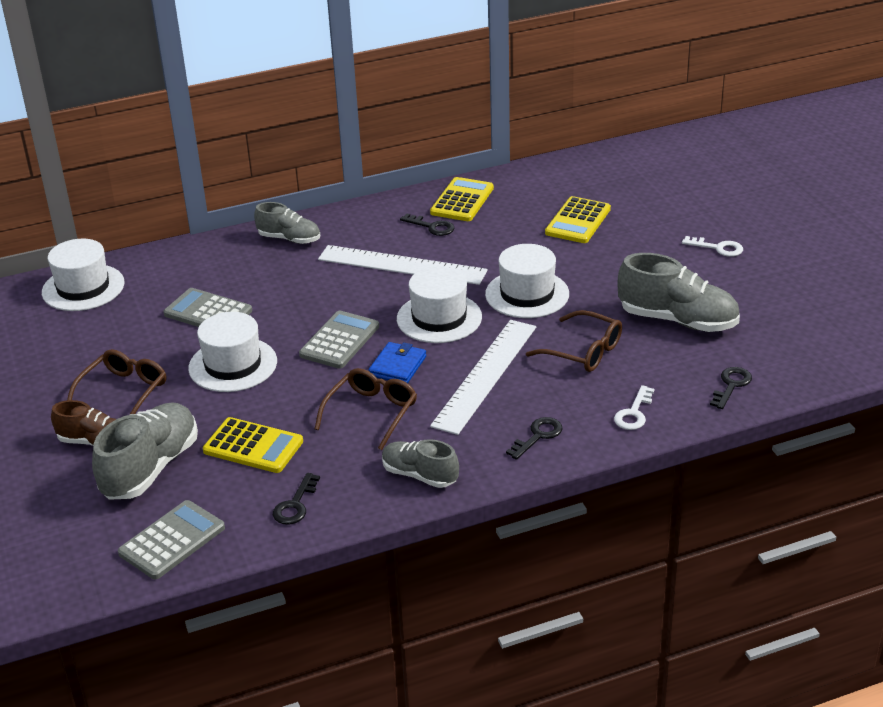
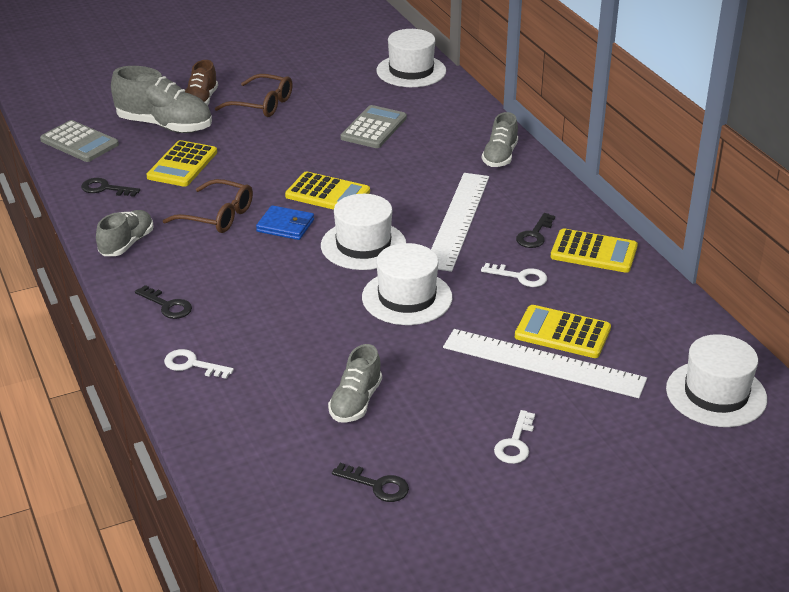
camera: 85 degrees right, 0 degrees up
white hat [188,312,277,392] -> white hat moved to [666,334,767,427]
grey calculator [299,311,379,369] -> yellow calculator [285,171,370,210]
white ruler [430,320,536,435] -> white ruler moved to [443,329,647,398]
brown glasses [526,310,622,372] -> none
grey shoe [617,253,740,332] -> grey shoe [328,344,382,423], size x0.61
black key [710,367,752,409] -> black key moved to [332,463,409,502]
none -> white key [481,263,547,287]

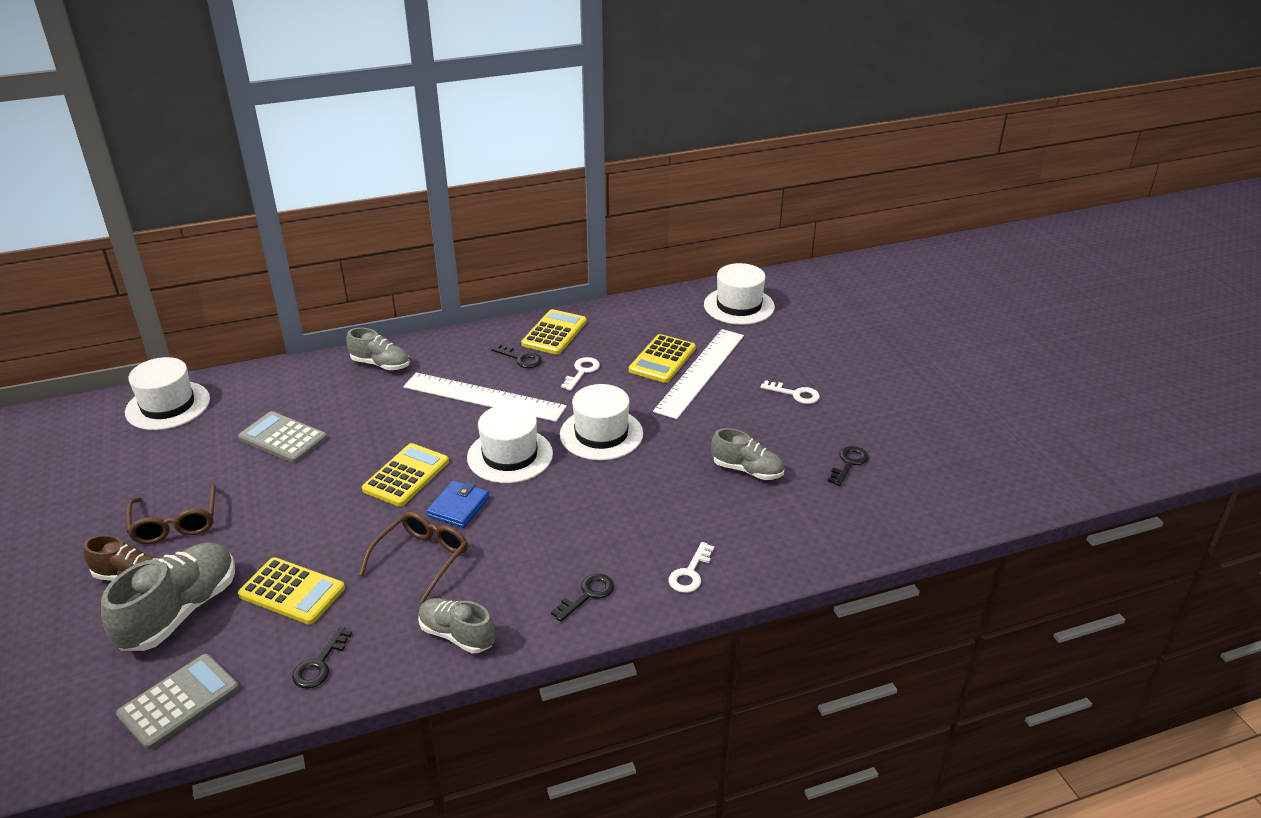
camera: 85 degrees left, 0 degrees up
brown glasses [215,74,293,117] -> brown glasses turned 135 degrees clockwise [126,483,216,544]

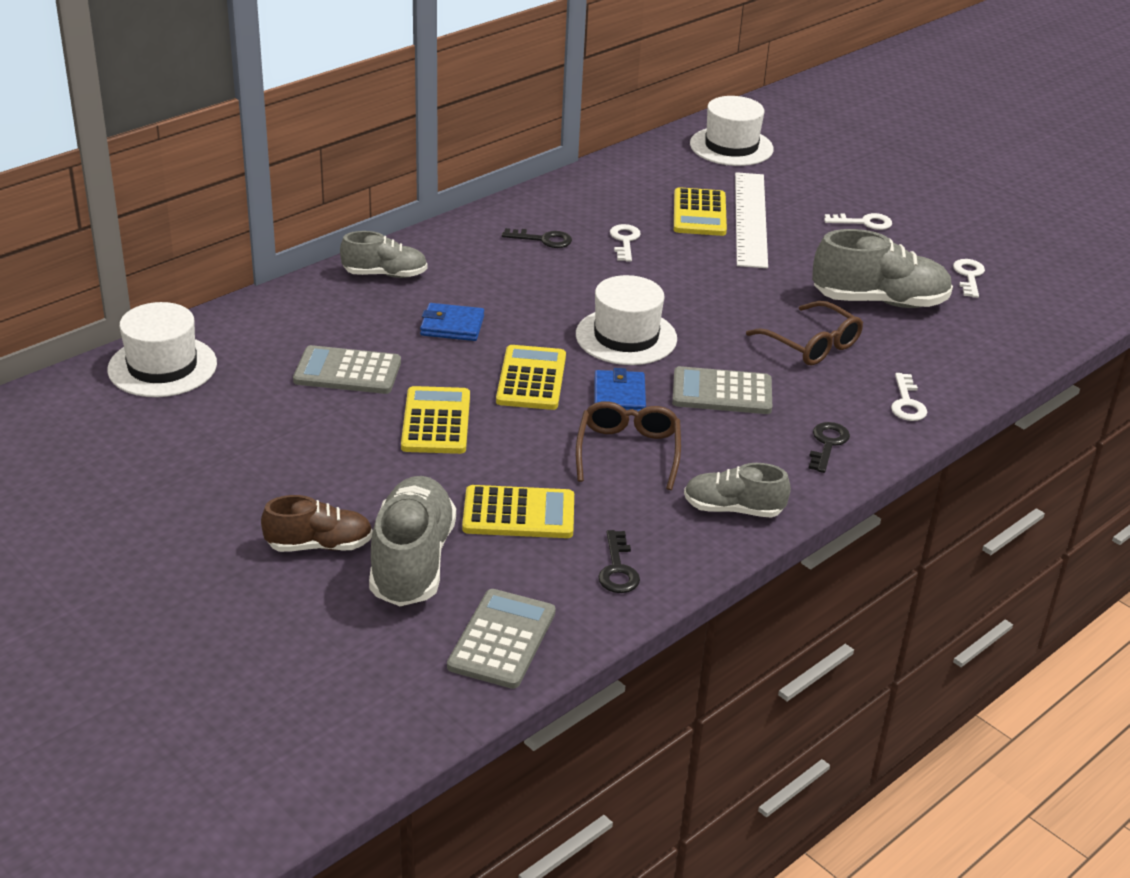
camera: 25 degrees left, 0 degrees up
brown glasses [126,483,216,544] -> brown glasses moved to [746,301,863,365]
white ruler [403,373,567,422] -> none
yellow calculator [521,309,587,355] -> yellow calculator moved to [401,386,470,454]
white hat [560,384,643,460] -> none
grey shoe [711,428,784,480] -> grey shoe [812,229,953,308], size x1.63
black key [828,446,868,486] -> white key [953,259,985,298]
none -> blue wallet [420,303,484,341]
none -> grey calculator [672,366,772,414]

